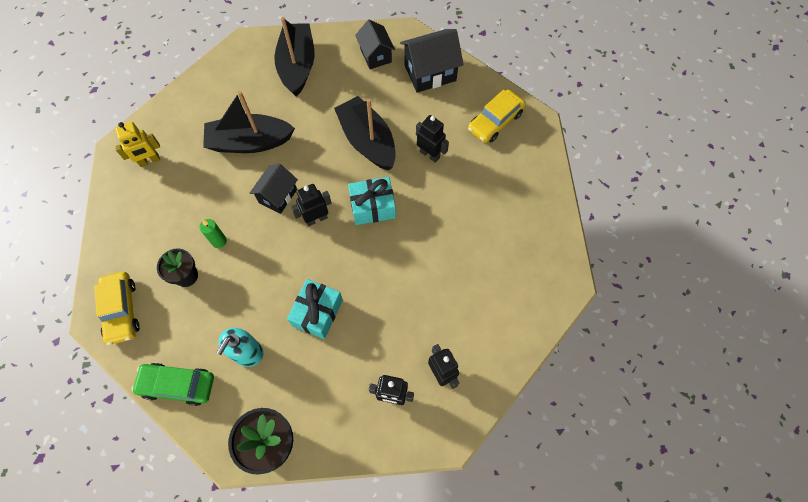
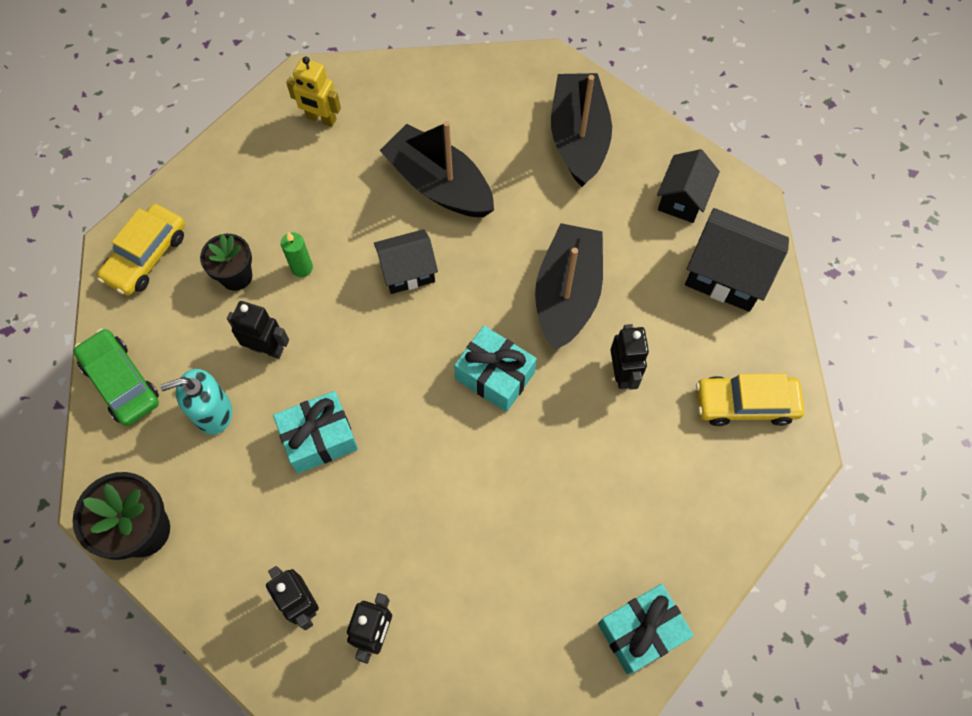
camera: 45 degrees right, 0 degrees up
black boat [274,17,315,96] -> black boat turned 45 degrees counterclockwise [551,73,612,187]
black robot [291,184,331,227] -> black robot moved to [227,301,289,359]
none -> turquoise gift [598,584,694,675]

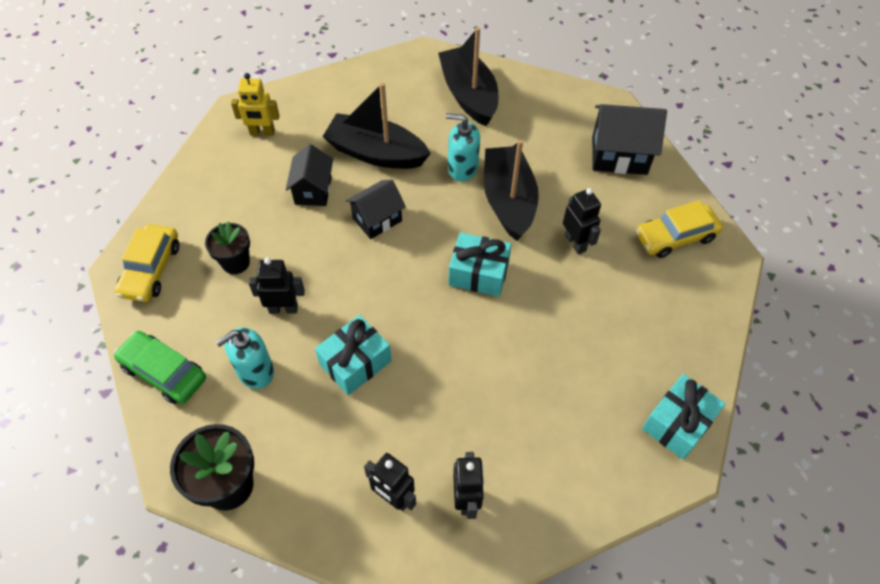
camera: 20 degrees left, 10 degrees down
green candle [281,232,313,277] -> none
black house [657,149,720,223] -> black house moved to [286,144,333,206]
none -> turquoise soap dispenser [446,113,480,181]

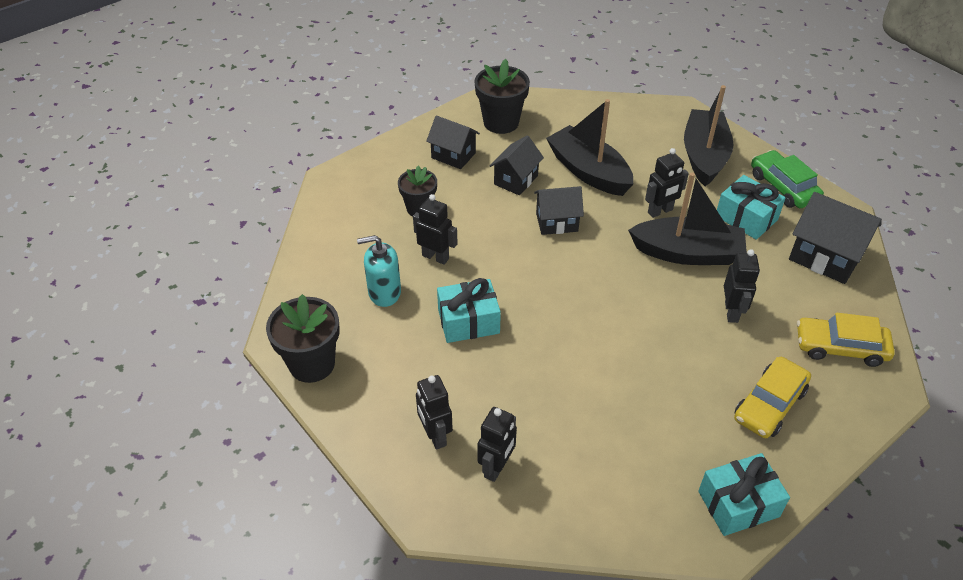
camera: 30 degrees right, 10 degrees down
green car [114,331,206,404] -> green car moved to [751,150,824,208]
yellow car [115,224,179,302] -> yellow car moved to [734,357,811,438]
yellow robot [231,73,280,136] -> black flower pot [474,59,530,134]
turquoise soap dispenser [446,113,480,181] -> black robot [645,148,689,218]
turquoise gift [449,232,511,297] -> turquoise gift moved to [717,175,786,240]
black boat [484,140,539,241] -> black boat turned 75 degrees clockwise [628,172,747,265]
none -> black house [426,116,480,169]

